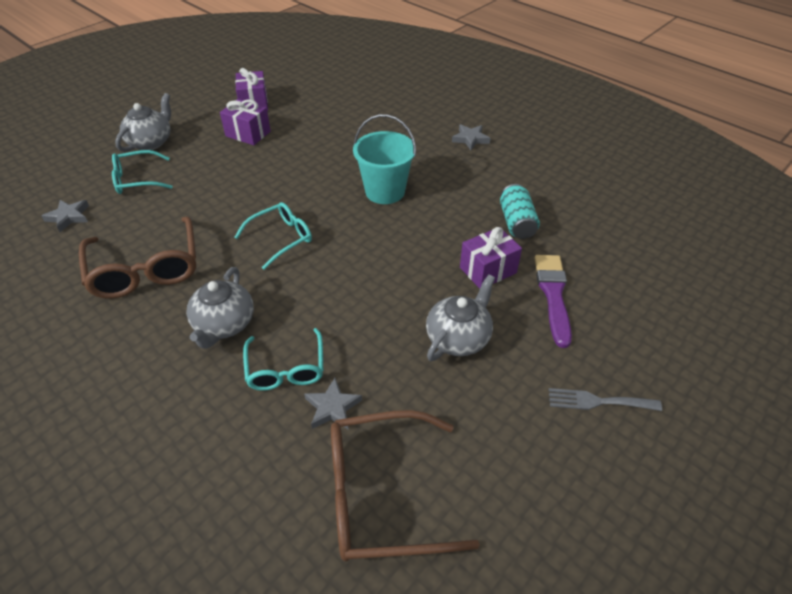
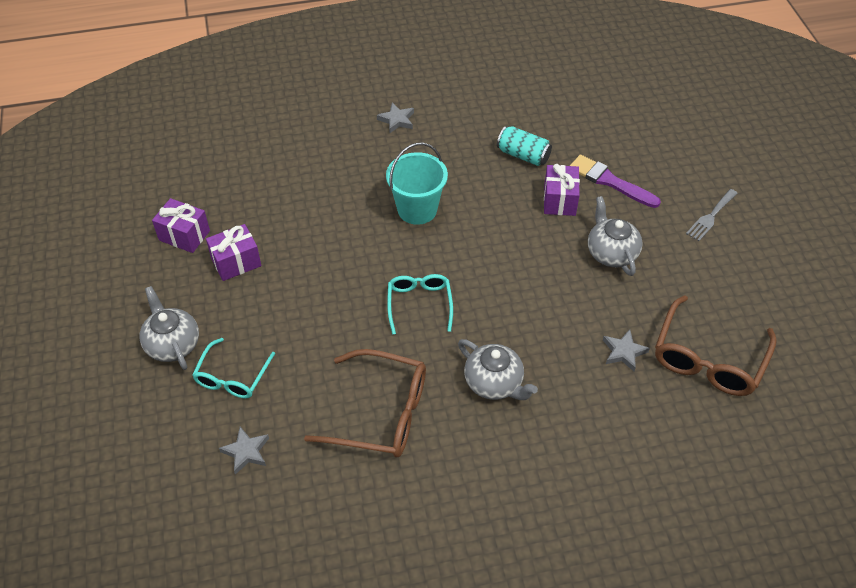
camera: 55 degrees left, 5 degrees up
turquoise glasses [243,328,323,391] -> none

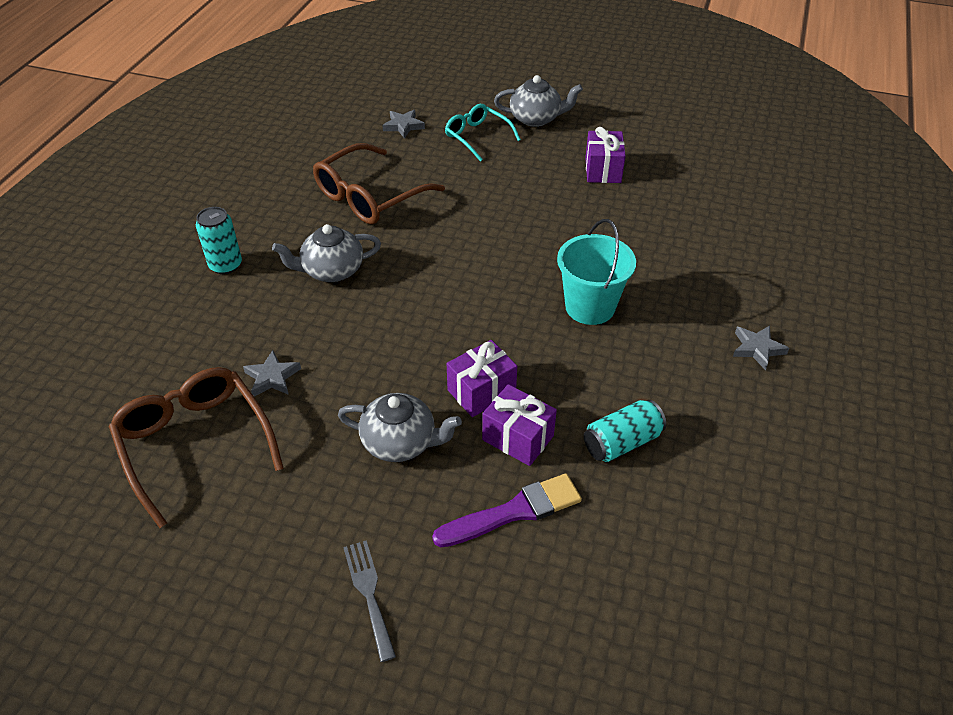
camera: 120 degrees right, 5 degrees down
purple gift [152,198,210,253] -> purple gift moved to [447,340,517,417]
turquoise glasses [387,274,453,335] -> none
none -> turquoise can [196,207,242,274]

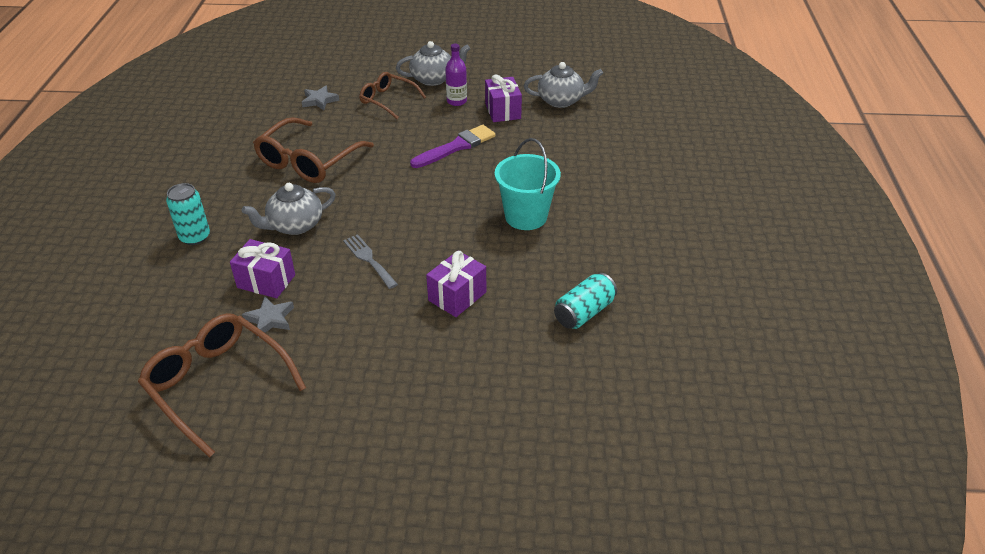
camera: 15 degrees left, 5 degrees down
grey teapot [338,393,462,462] -> grey teapot moved to [524,62,603,108]
grey fork [343,540,396,662] -> grey fork moved to [343,234,398,289]
purple brush [432,474,582,547] -> purple brush moved to [410,125,496,168]
turquoise glasses [445,104,521,162] -> brown glasses [359,72,426,119]
purple gift [482,384,557,466] -> purple gift moved to [230,239,295,298]
grey star [733,326,789,370] -> none
none -> purple bottle [445,44,467,106]

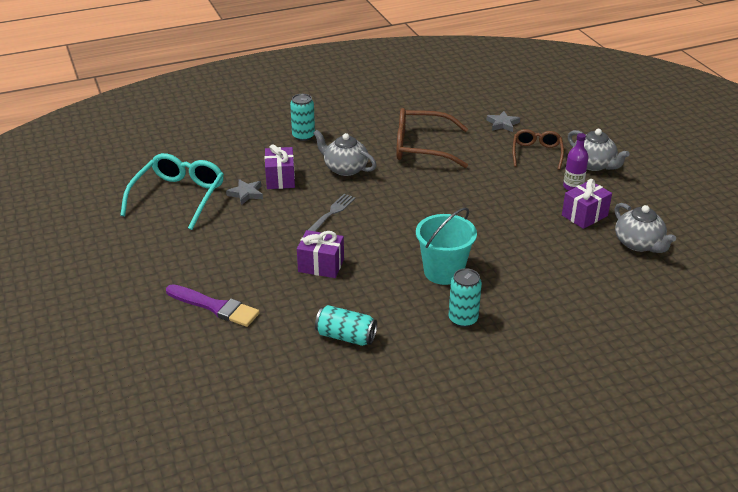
camera: 65 degrees right, 5 degrees down
brown glasses [138,313,306,458] -> turquoise glasses [120,153,224,230]
purple brush [410,125,496,168] -> purple brush moved to [166,284,260,327]
none -> turquoise can [449,268,482,327]

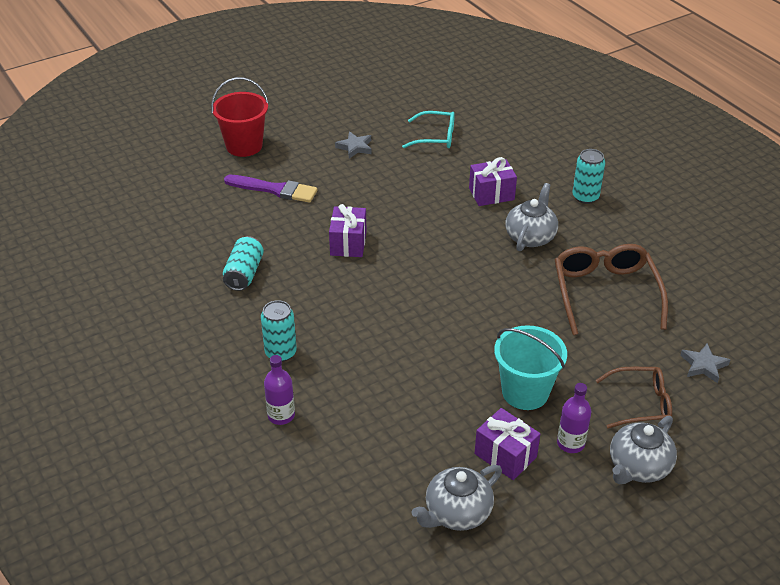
camera: 80 degrees right, 5 degrees up
turquoise glasses [120,153,224,230] -> turquoise glasses [402,111,455,148], size x0.62
purple brush [166,284,260,327] -> purple brush turned 90 degrees counterclockwise [224,175,318,203]
grey star [226,179,263,205] -> grey star moved to [335,131,372,159]
grey fork [308,194,355,232] -> none
turquoise bucket [416,207,477,285] -> turquoise bucket moved to [494,325,567,410]
none -> red bucket [211,77,269,157]
none -> purple bottle [264,355,295,425]

